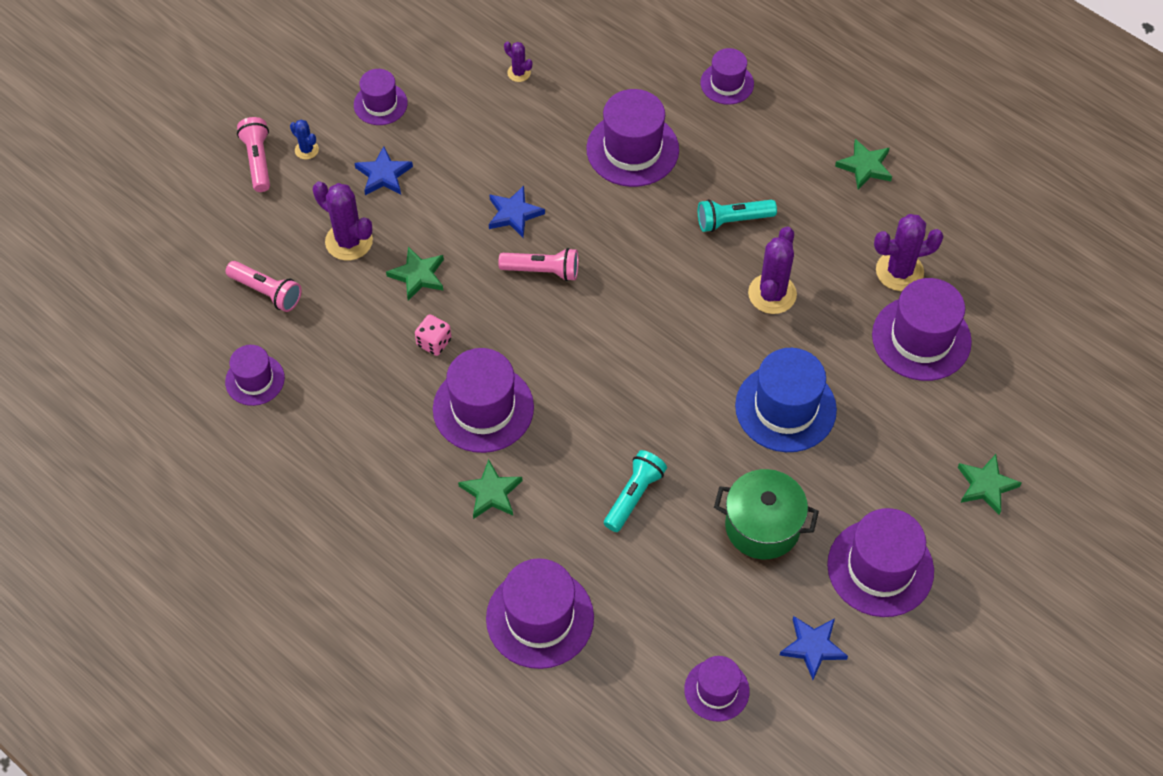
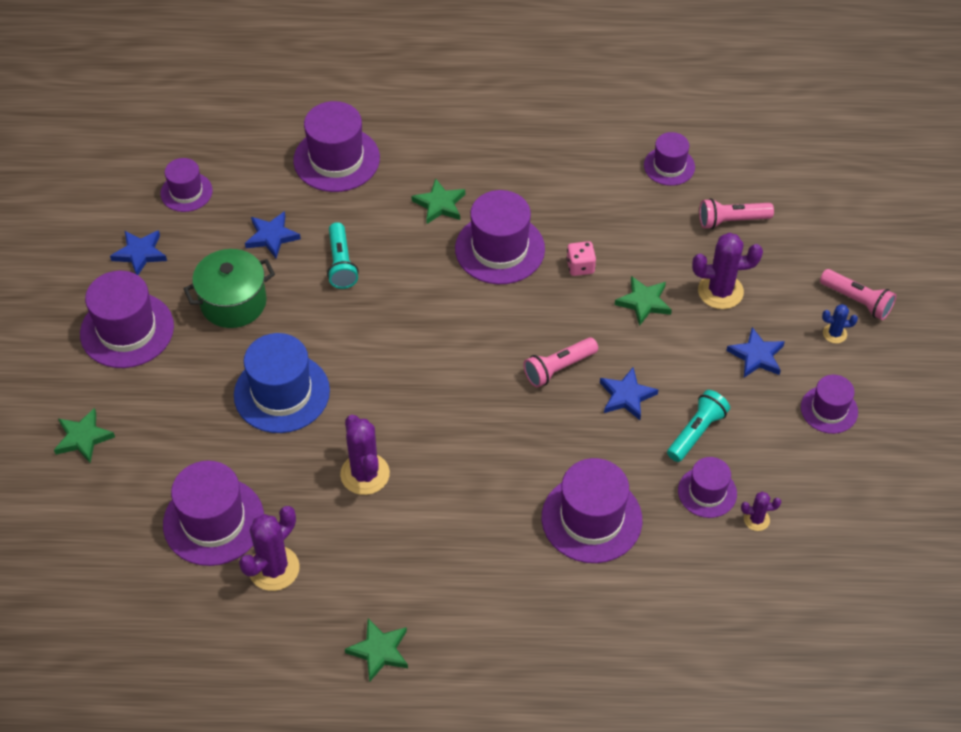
camera: 140 degrees right, 5 degrees down
turquoise flashlight [698,199,777,232] -> turquoise flashlight moved to [667,390,730,462]
purple hat [701,48,754,105] -> purple hat moved to [678,457,737,518]
none -> blue star [245,211,301,258]

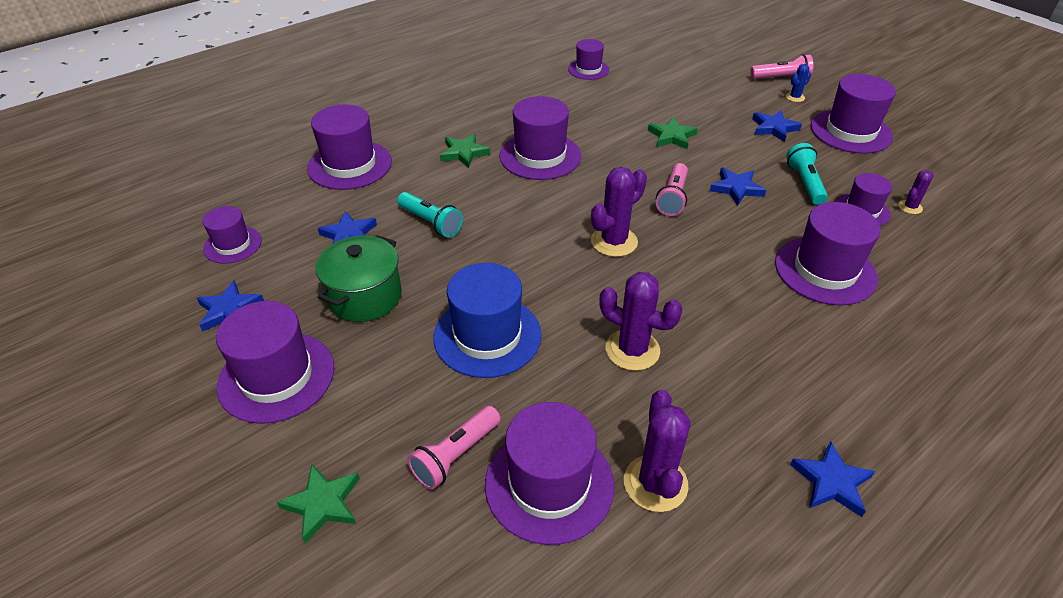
camera: 40 degrees left, 10 degrees down
green star [345,618,408,682] -> blue star [790,441,875,517]
pink dice [566,241,596,276] -> none
purple cactus [692,233,763,309] -> purple cactus moved to [591,167,647,257]
pink flashlight [699,198,774,229] -> pink flashlight moved to [407,406,501,490]
purple hat [801,375,858,434] -> purple hat [811,74,896,154], size x1.69

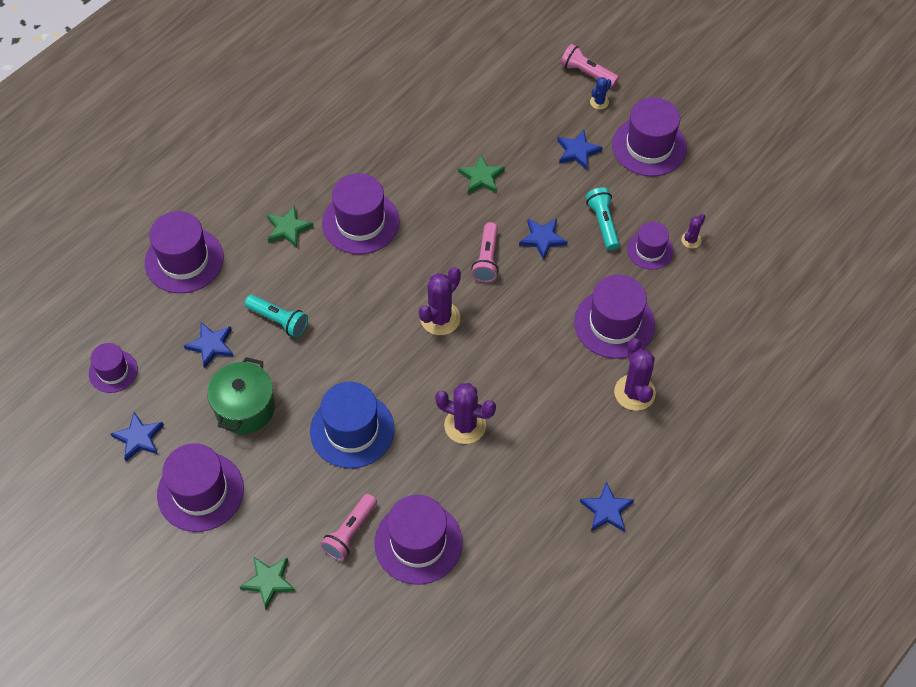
camera: 10 degrees left, 15 degrees up
purple hat [568,39,609,80] -> none
purple cactus [624,390,691,512] -> purple cactus moved to [614,338,656,411]
pink flashlight [750,54,813,79] -> pink flashlight turned 135 degrees counterclockwise [560,44,619,87]

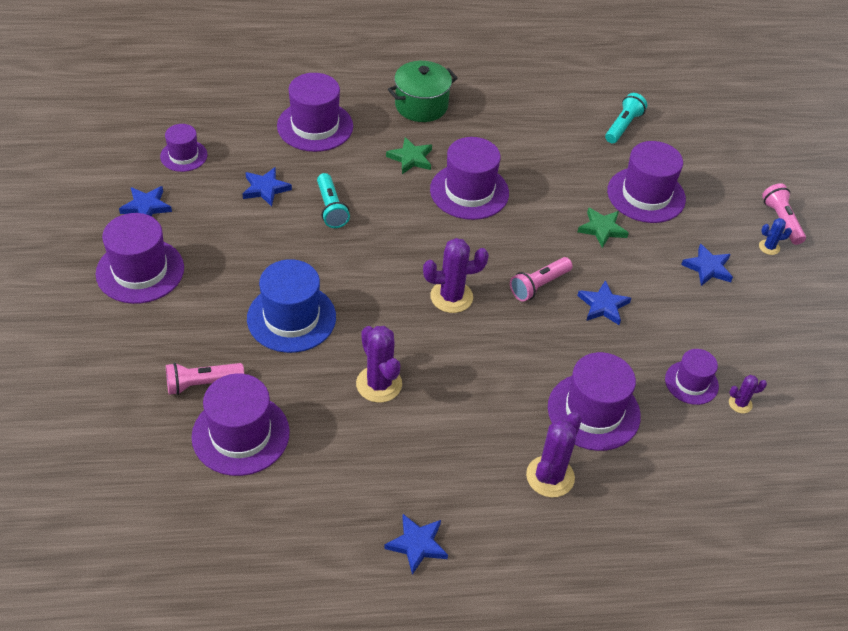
camera: 40 degrees right, 10 degrees down
green pot [207,357,275,434] -> green pot moved to [388,61,458,122]
green star [240,557,296,609] -> none
turquoise flashlight [586,187,620,250] -> turquoise flashlight moved to [605,93,647,143]
purple hat [612,97,687,176] -> purple hat moved to [607,141,686,223]

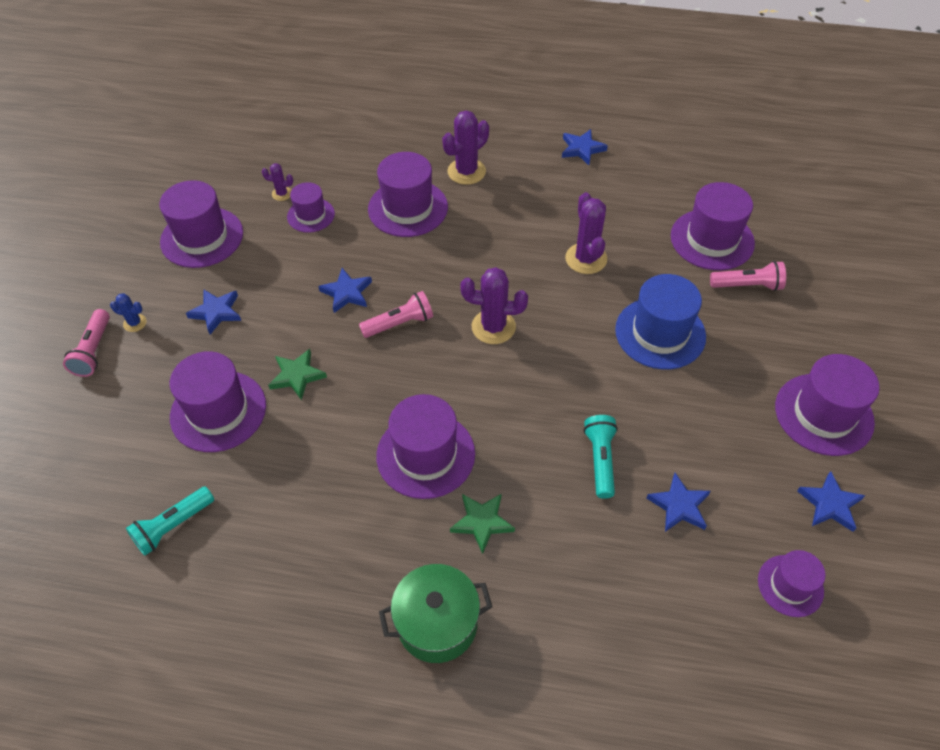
camera: 160 degrees left, 5 degrees up
purple hat [277,73,353,152] -> purple hat moved to [159,180,243,268]

